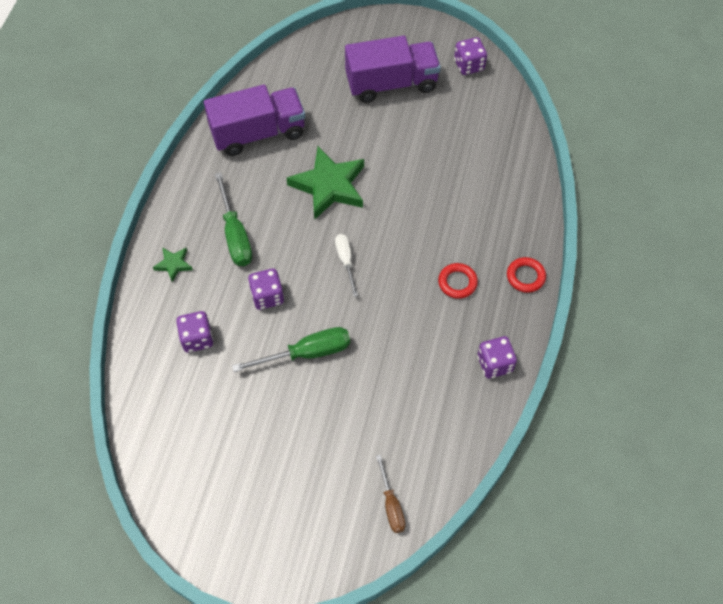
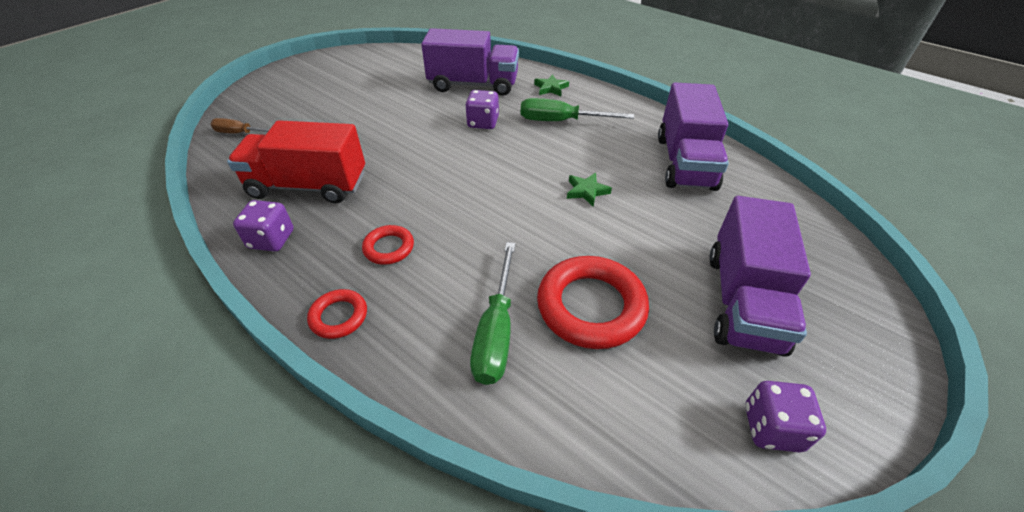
camera: 115 degrees right, 15 degrees down
purple dice [176,311,213,352] -> purple truck [421,28,519,96]
green screwdriver [232,327,350,372] -> green screwdriver moved to [470,242,516,385]
green star [286,146,364,220] -> green star [567,173,612,207], size x0.46
white screwdriver [335,234,358,297] -> none
none -> red truck [227,120,365,204]
none -> red ring [537,256,649,349]

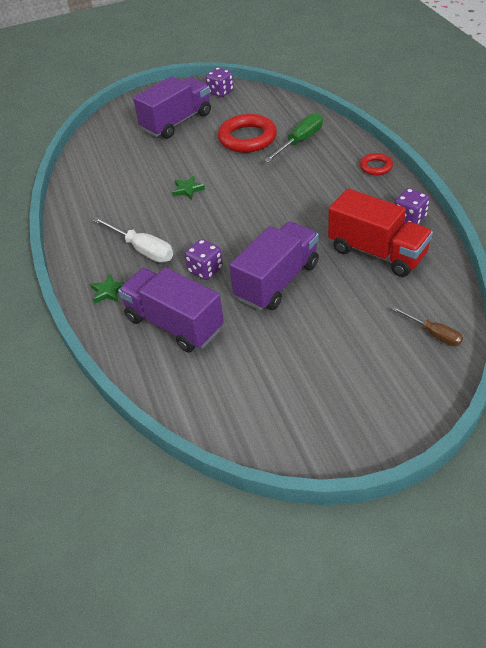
camera: 145 degrees left, 0 degrees up
red ring [362,225,414,265] -> none
green screwdriver [521,98,634,121] -> white screwdriver [93,217,173,263]
purple truck [658,83,729,191] -> purple truck moved to [230,221,319,310]

